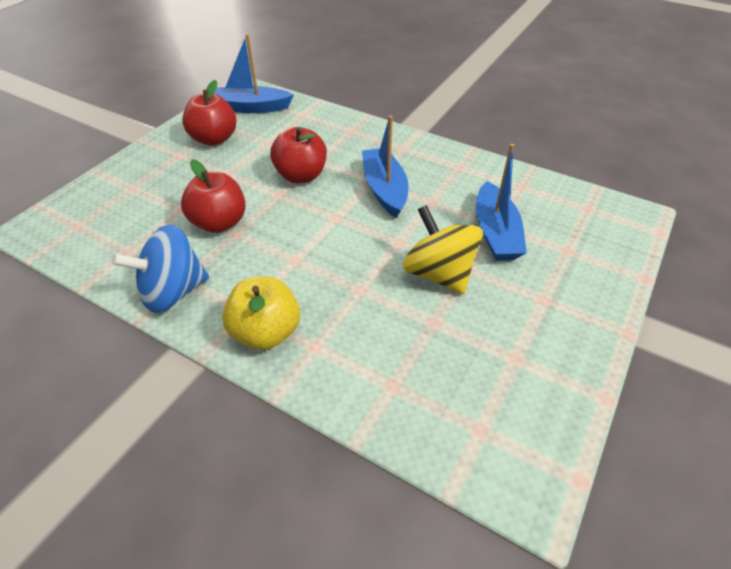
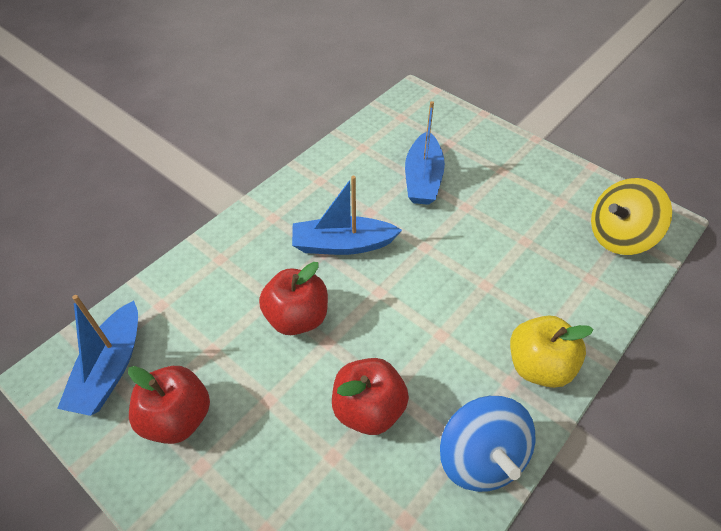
camera: 80 degrees left, 5 degrees up
yellow spinning top [403,205,483,294] -> yellow spinning top moved to [591,178,672,255]
blue boat [476,144,527,261] -> blue boat turned 90 degrees clockwise [405,101,445,205]

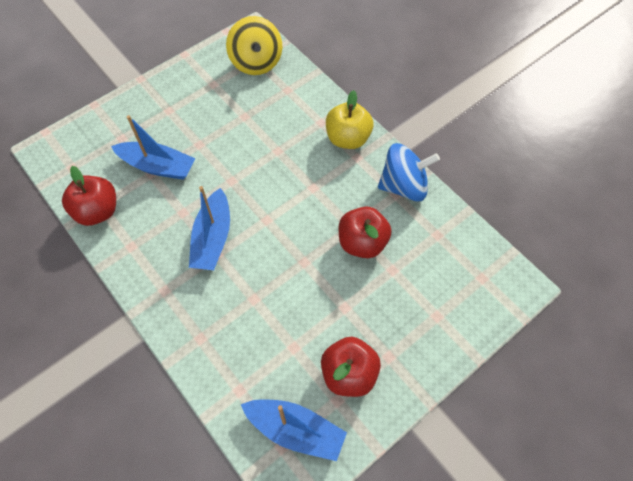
camera: 80 degrees left, 10 degrees up
red apple [259,262,328,335] -> red apple moved to [62,166,116,226]

